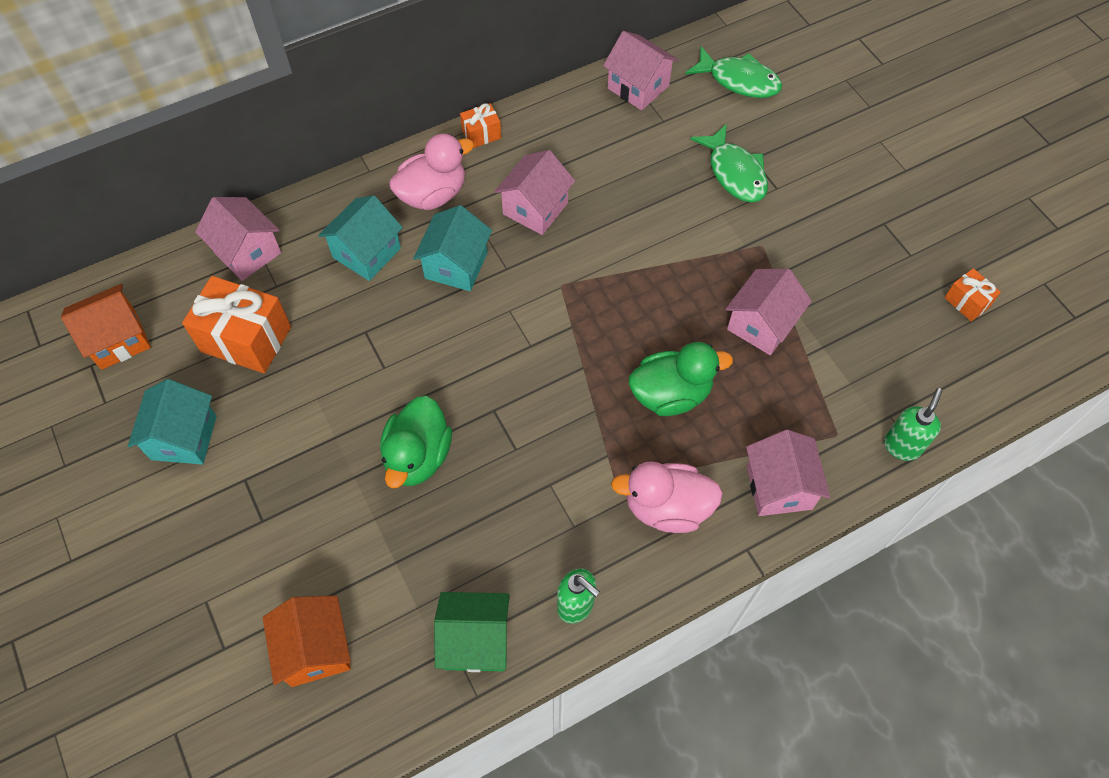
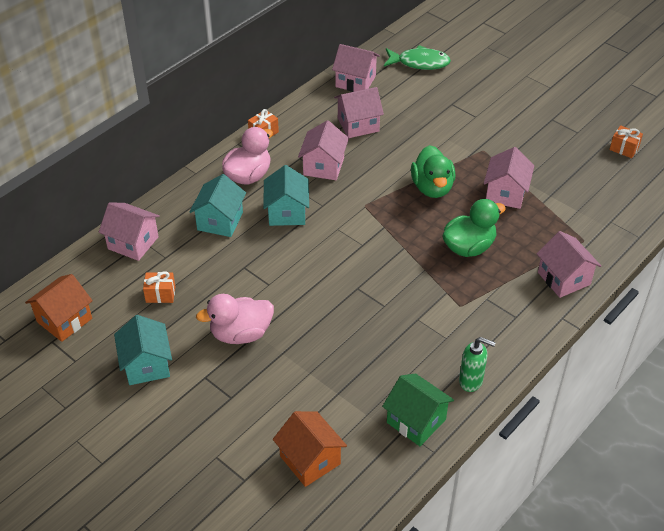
camera: 20 degrees left, 15 degrees down
orange gift [182,276,291,374] -> orange gift [143,271,176,303], size x0.50
green duck [380,396,452,488] -> green duck moved to [411,145,455,198]
green house [434,592,510,672] -> green house turned 60 degrees clockwise [382,373,454,446]
pink duck [611,461,723,533] -> pink duck moved to [196,294,274,344]
green fish [691,124,768,202] -> none
green soap dispenser [884,388,942,461] -> none
none -> pink house [334,87,384,138]

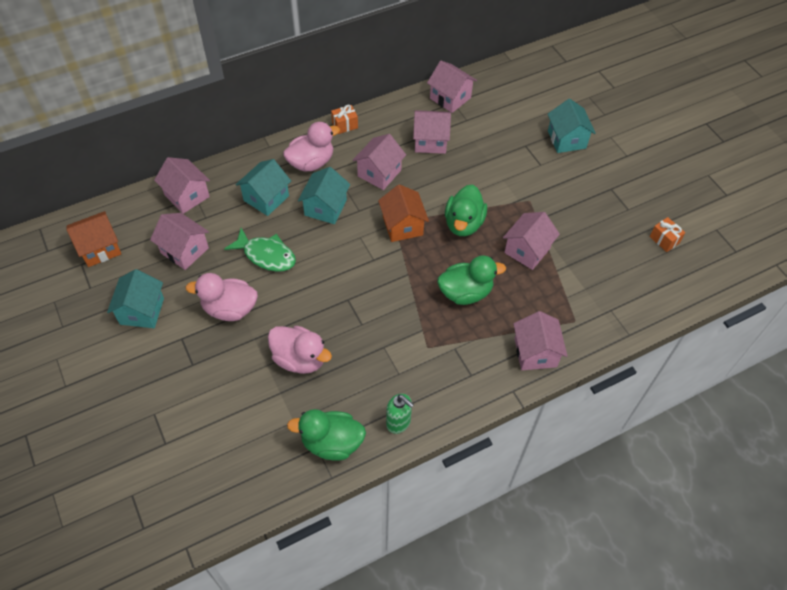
camera: 20 degrees right, 10 degrees up
orange gift [143,271,176,303] -> pink house [150,213,209,270]
orange house [273,411,347,487] -> orange house moved to [378,184,429,242]
green house [382,373,454,446] -> green duck [287,409,366,460]
green fish [384,45,451,70] -> green fish moved to [224,228,296,272]
none -> pink duck [268,326,332,374]
none -> turquoise house [548,99,596,153]

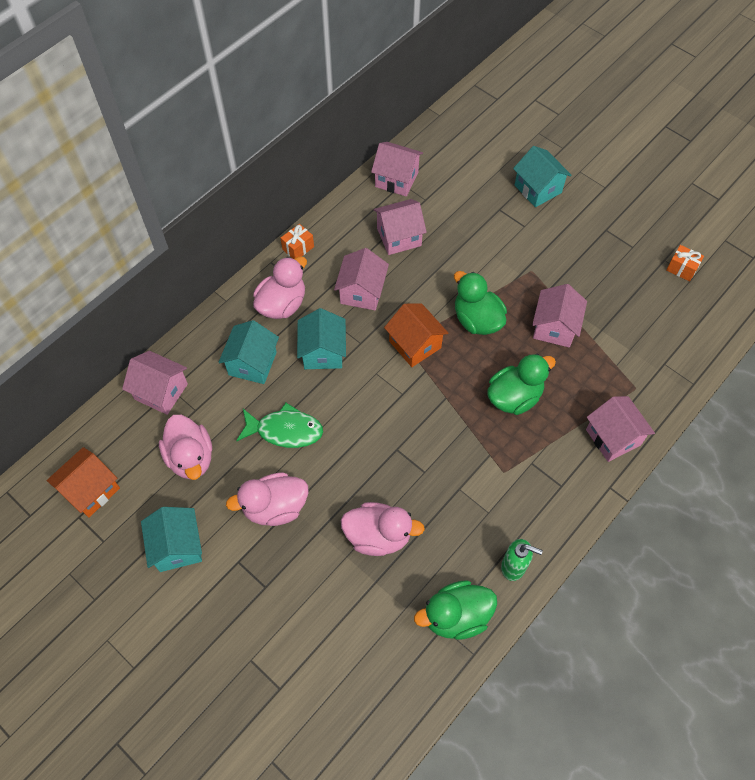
camera: 20 degrees left, 5 degrees up
pink house [150,213,209,270] -> pink duck [159,415,212,480]
green duck [445,184,487,236] -> green duck turned 150 degrees clockwise [454,271,507,335]

